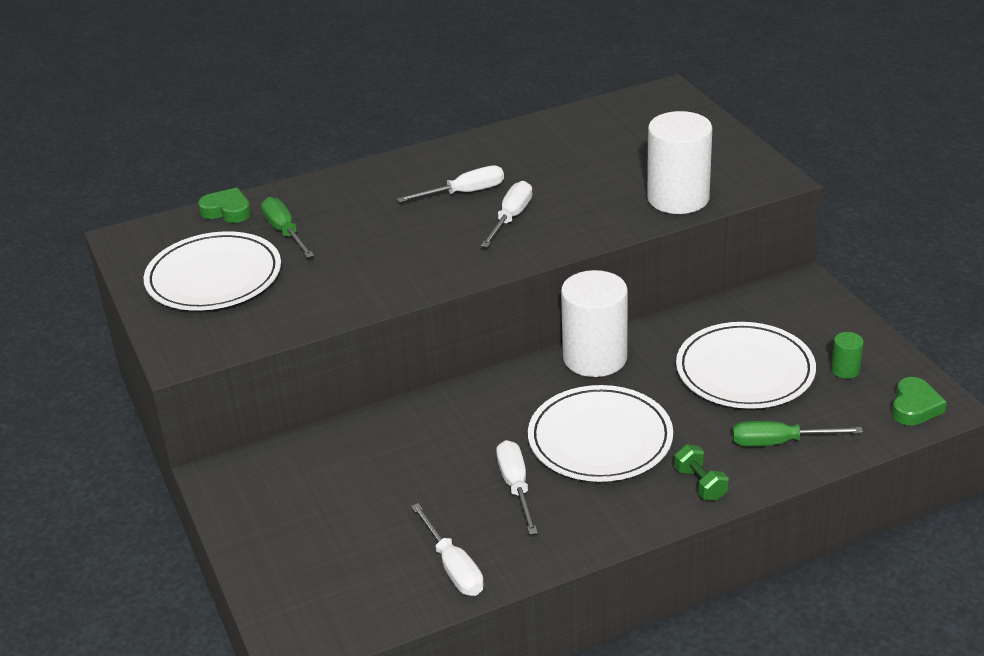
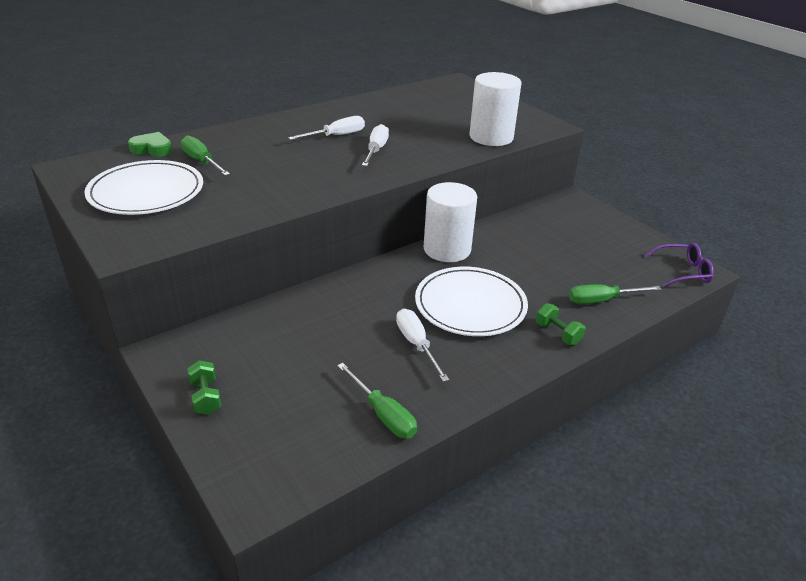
camera: 15 degrees left, 0 degrees up
white screwdriver [411,503,484,596] -> green screwdriver [337,363,417,439]
white plate [676,322,816,409] -> none
green cylinder [831,332,864,379] -> none
green heart [892,377,947,426] -> purple glasses [645,243,714,287]
none -> green dumbbell [187,360,221,415]

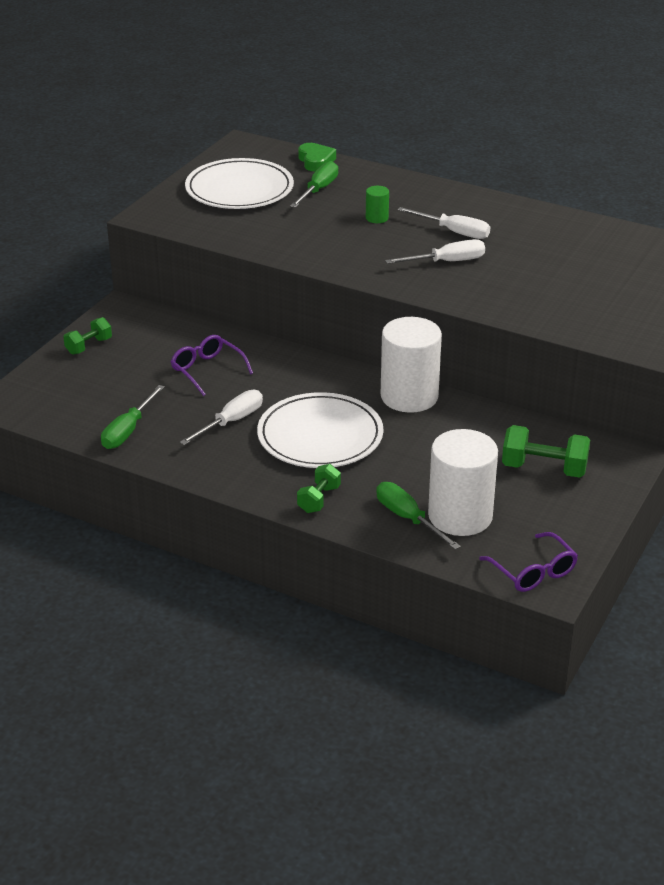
camera: 65 degrees right, 0 degrees up
white cylinder [470,72,522,146] -> white cylinder moved to [428,429,498,536]
none -> purple glasses [171,335,253,396]
none -> green cylinder [366,186,389,223]
none -> green dumbbell [502,425,590,478]

